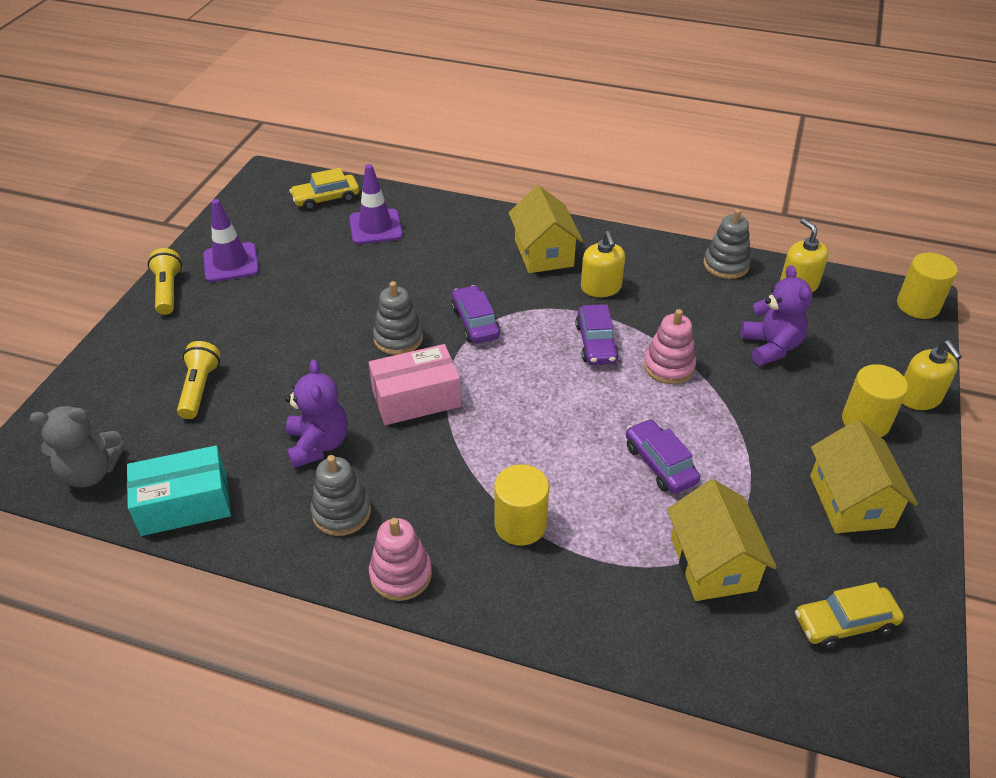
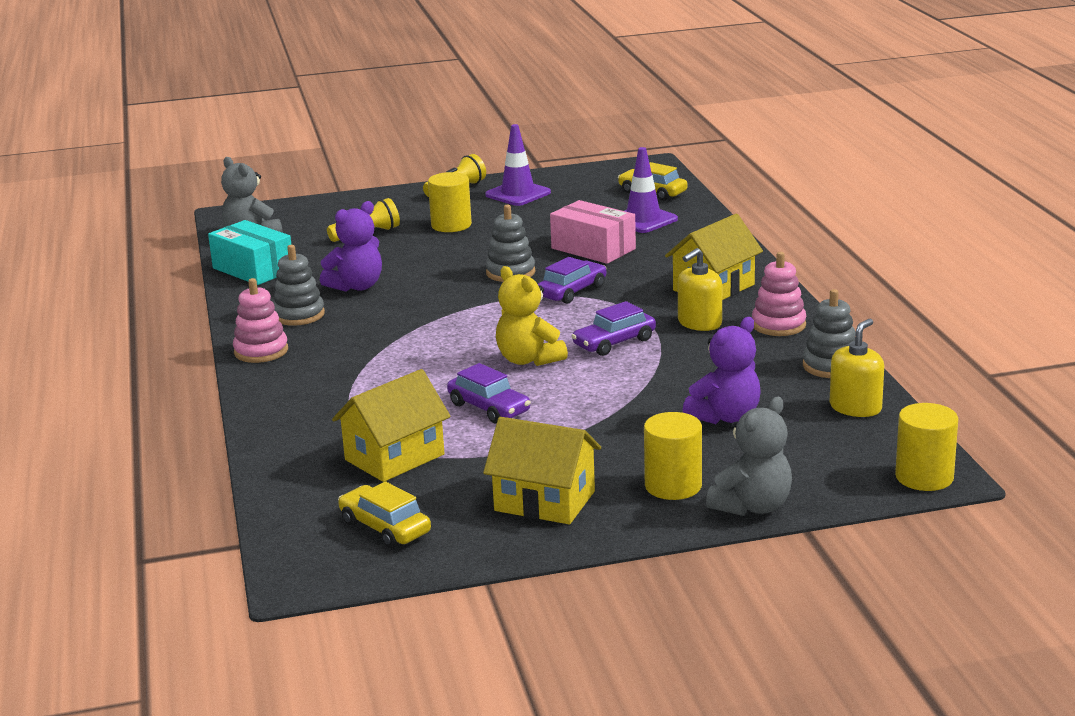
camera: 60 degrees right, 20 degrees down
pink box [369,344,461,425] -> pink box moved to [550,200,636,264]
yellow cylinder [494,464,549,546] -> yellow cylinder moved to [428,172,472,232]
purple car [626,419,700,494] -> purple car turned 105 degrees clockwise [447,363,531,424]
pink stacking toy [644,309,696,384] -> pink stacking toy moved to [752,252,806,336]
yellow house [810,420,918,533] -> yellow house turned 60 degrees clockwise [483,417,601,524]
yellow soap dispenser [902,340,962,410] -> grey teddy bear [706,397,792,516]
none -> yellow teddy bear [496,266,568,366]

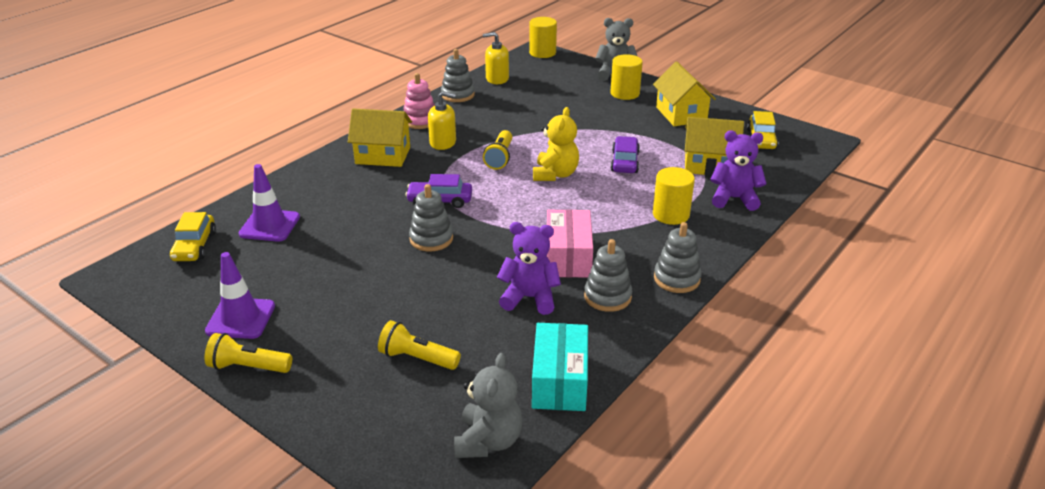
camera: 130 degrees left, 10 degrees up
pink stacking toy [233,278,288,363] -> grey stacking toy [654,222,702,293]
yellow cylinder [428,172,472,232] -> yellow cylinder moved to [653,167,695,225]
pink box [550,200,636,264] -> pink box moved to [547,209,593,277]
purple car [571,301,656,356] -> yellow flashlight [483,130,512,170]
purple teddy bear [682,317,761,424] -> purple teddy bear moved to [710,130,767,211]

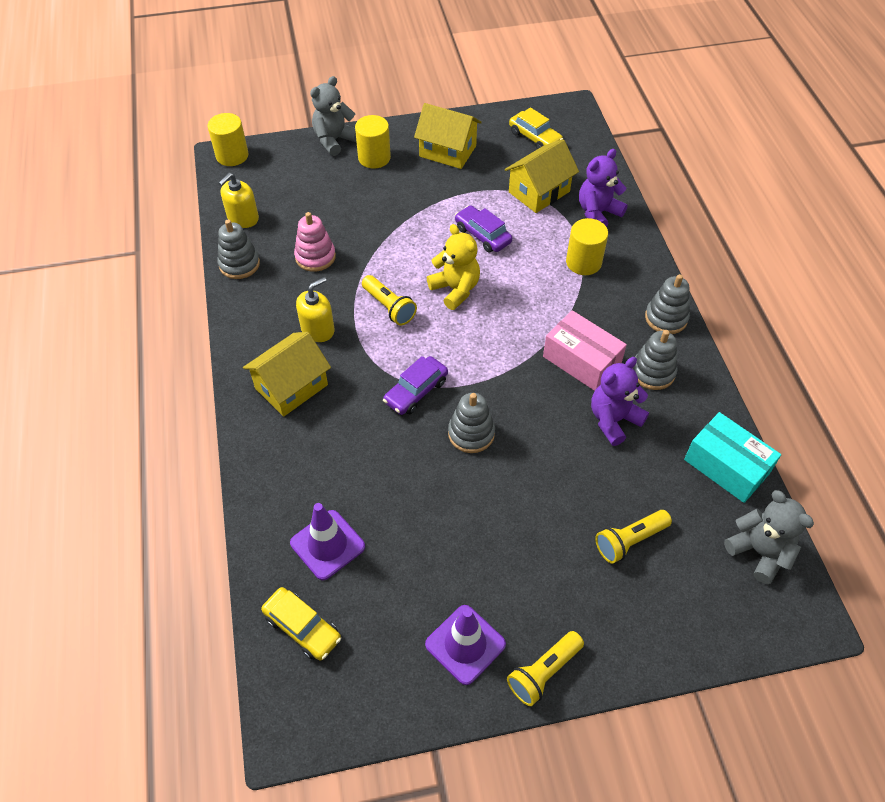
camera: 50 degrees left, 20 degrees up
pink stacking toy [404,73,435,129] -> pink stacking toy moved to [294,212,336,272]

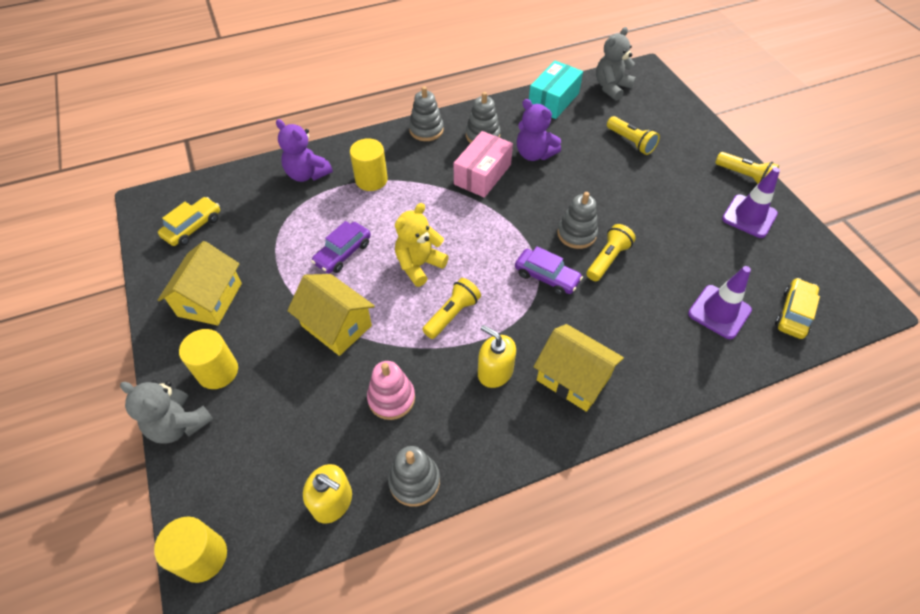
camera: 100 degrees left, 0 degrees up
yellow house [505,139,579,213] -> yellow house moved to [287,274,375,356]
none -> yellow flashlight [587,224,636,281]

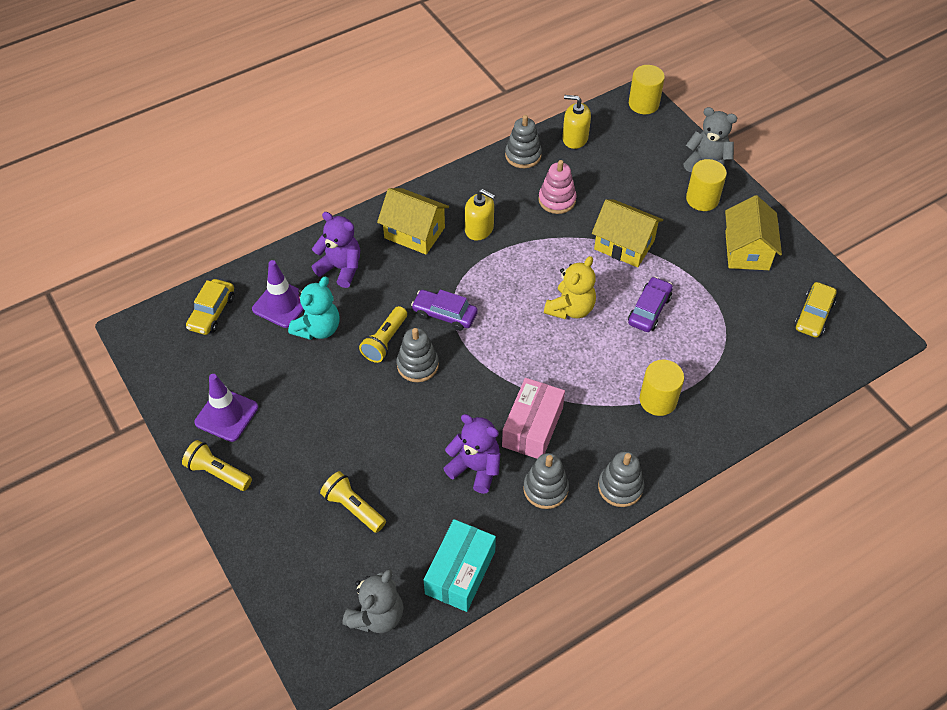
camera: 170 degrees right, 0 degrees up
purple teddy bear [276,119,333,182] -> purple teddy bear moved to [312,212,360,288]
yellow flashlight [422,278,481,339] -> none
none -> turquoise teddy bear [288,276,340,340]

